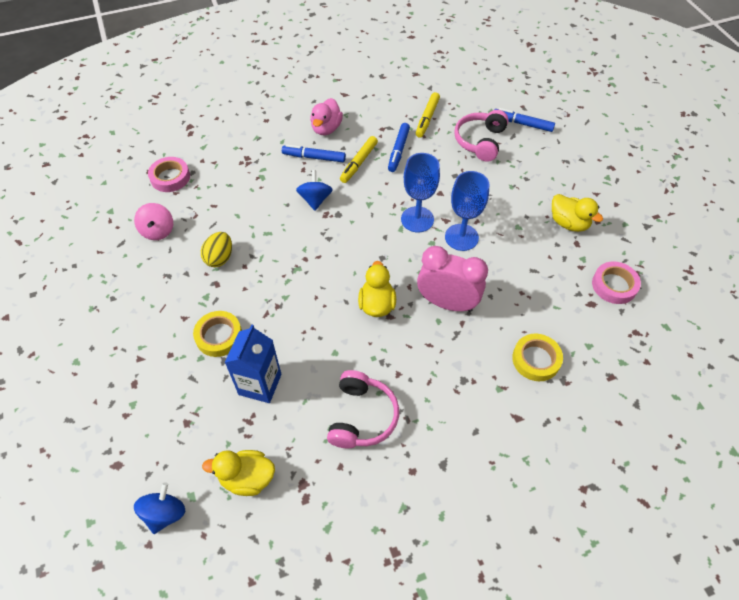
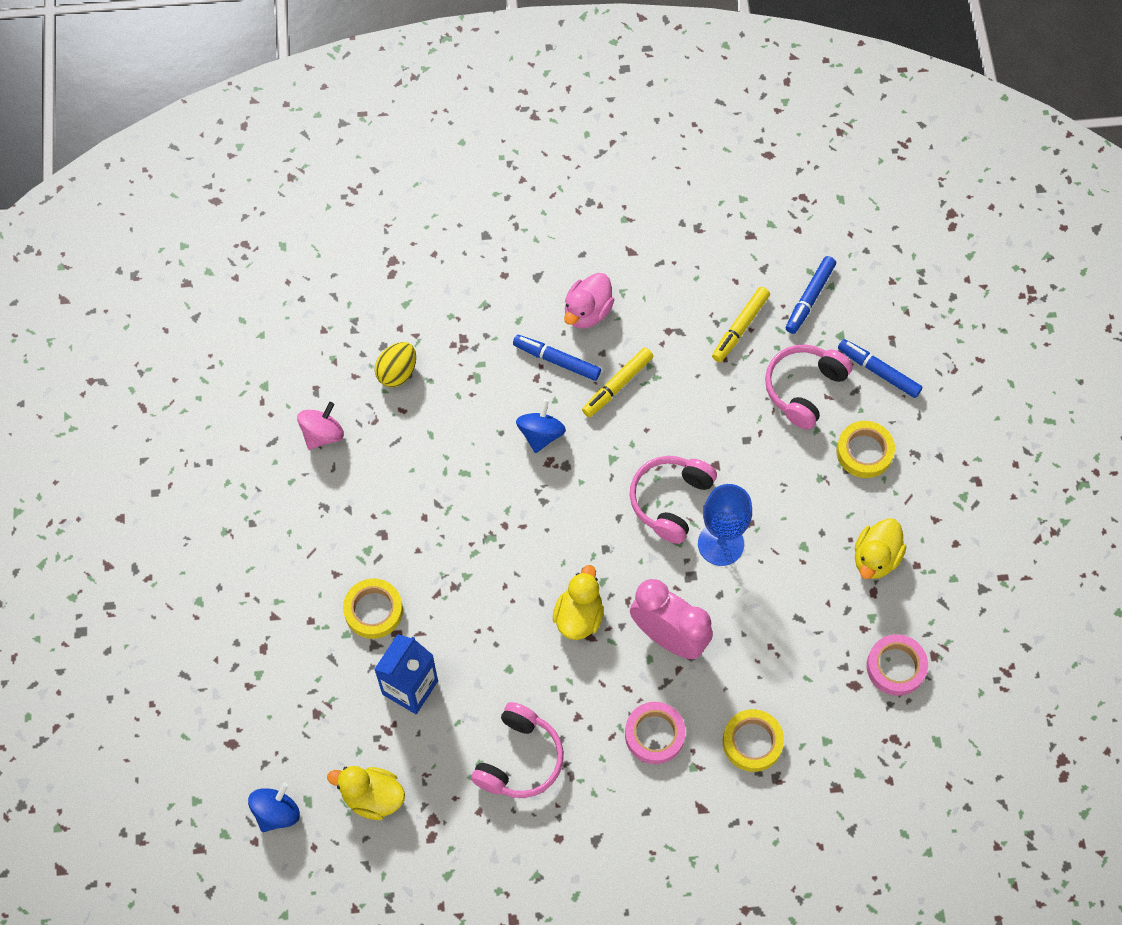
camera: 15 degrees right, 10 degrees up
pink spinning top [134,203,173,240] -> pink spinning top turned 150 degrees counterclockwise [297,402,344,450]
pink tape [148,157,190,192] -> pink tape moved to [625,702,686,764]
yellow egg [201,232,232,267] -> yellow egg moved to [375,342,416,387]
blue marker [388,123,410,172] -> blue marker moved to [786,256,836,334]
blue goblet [401,153,440,232] -> pink headphones [630,456,717,544]
yellow duck [552,194,603,232] -> yellow duck turned 60 degrees clockwise [855,518,906,579]
none -> yellow tape [836,421,895,478]

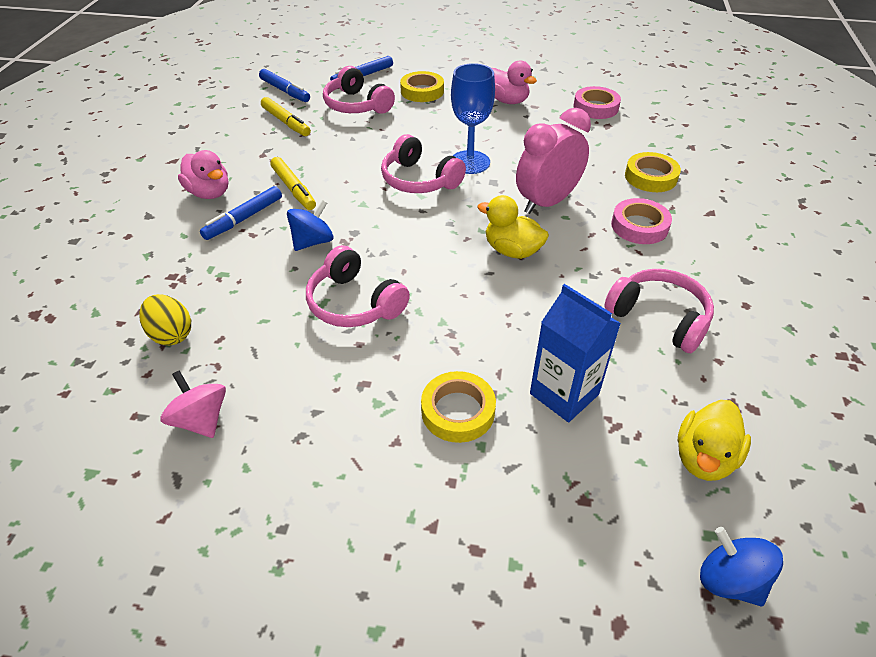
camera: 75 degrees left, 20 degrees down
blue spinning top [516,399,566,453] -> blue spinning top turned 105 degrees clockwise [287,200,334,251]
yellow duck [855,518,906,579] -> pink duck [492,60,537,104]
none -> pink headphones [306,245,410,327]

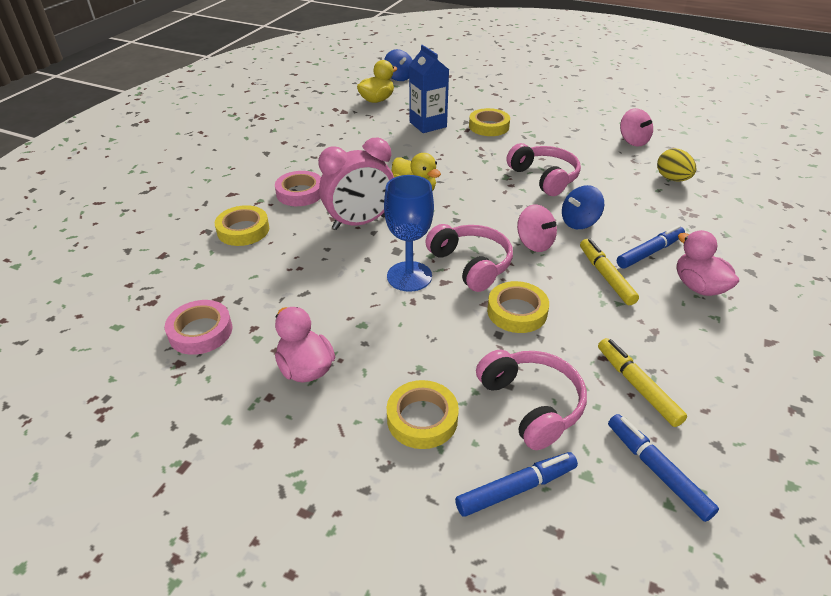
camera: 165 degrees left, 5 degrees down
pink headphones [604,269,714,353] -> none
none -> yellow tape [487,281,549,333]
none -> pink spinning top [517,205,557,252]

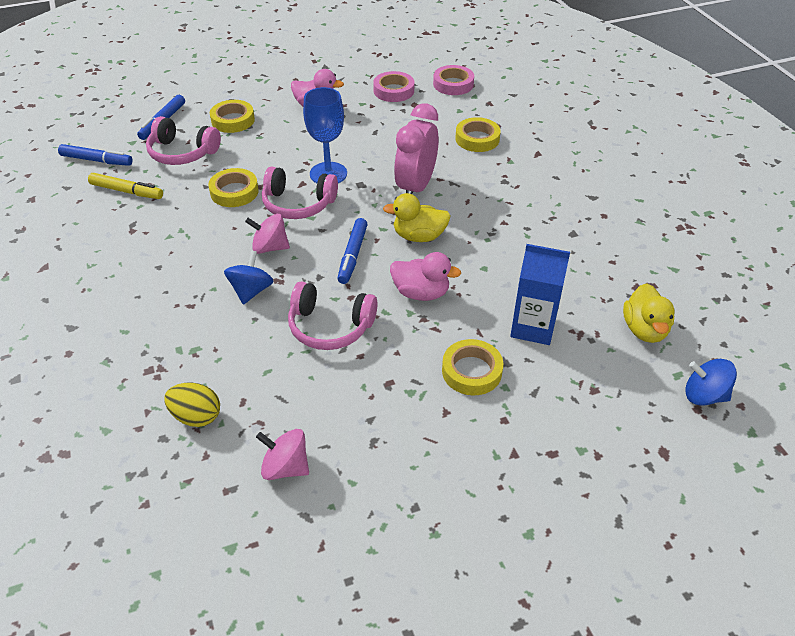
camera: 135 degrees right, 5 degrees up
pink tape [275,171,321,206] -> pink tape moved to [433,65,474,95]
yellow marker [580,239,639,305] -> none
blue marker [617,225,685,268] -> blue marker moved to [337,218,368,284]
pink duck [677,230,739,296] -> pink duck moved to [390,252,461,301]

